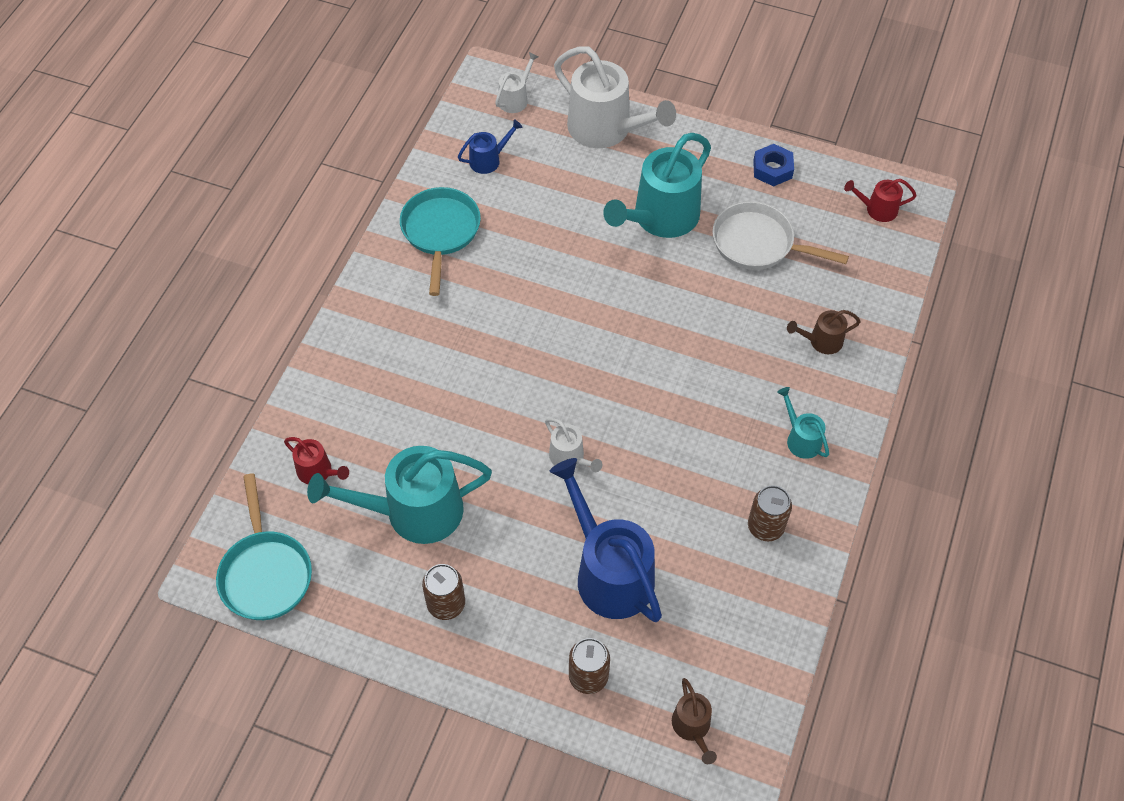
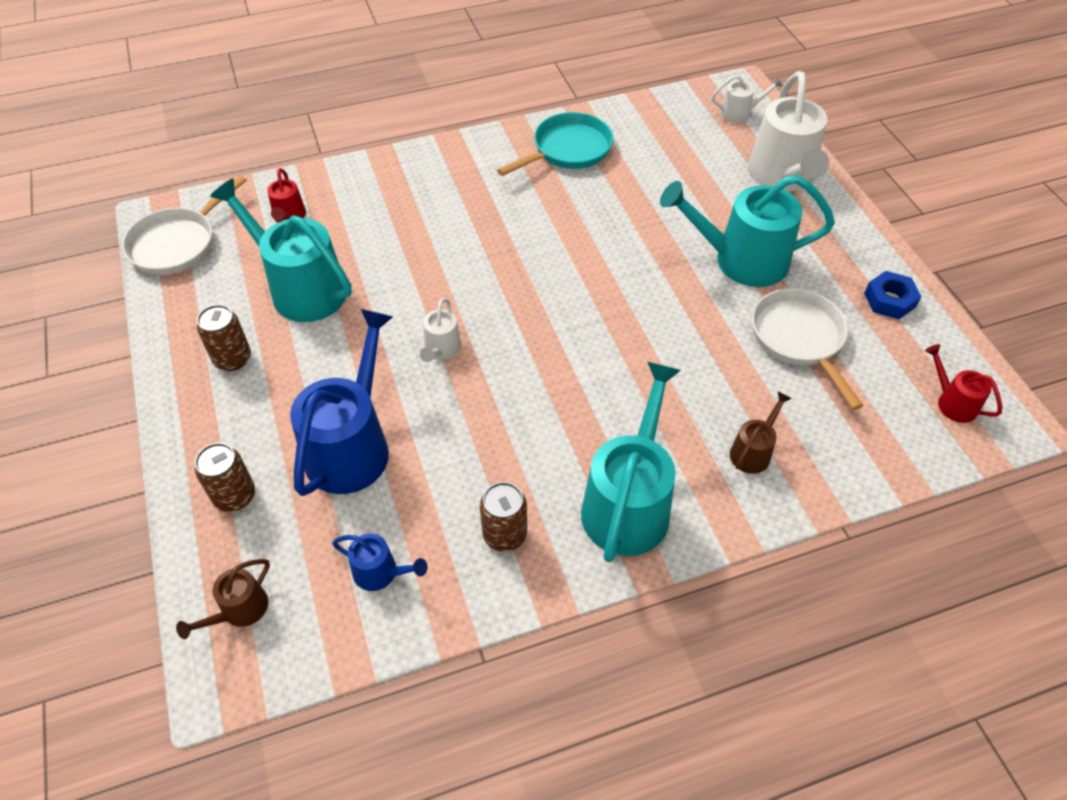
camera: 50 degrees right, 5 degrees down
turquoise pan [216,473,312,620] -> white pan [122,175,247,275]
blue watering can [458,119,523,174] -> blue watering can moved to [332,533,428,591]
turquoise watering can [777,387,829,459] -> turquoise watering can [581,362,681,562], size x2.10
brown watering can [787,310,861,354] -> brown watering can turned 90 degrees clockwise [730,391,792,474]

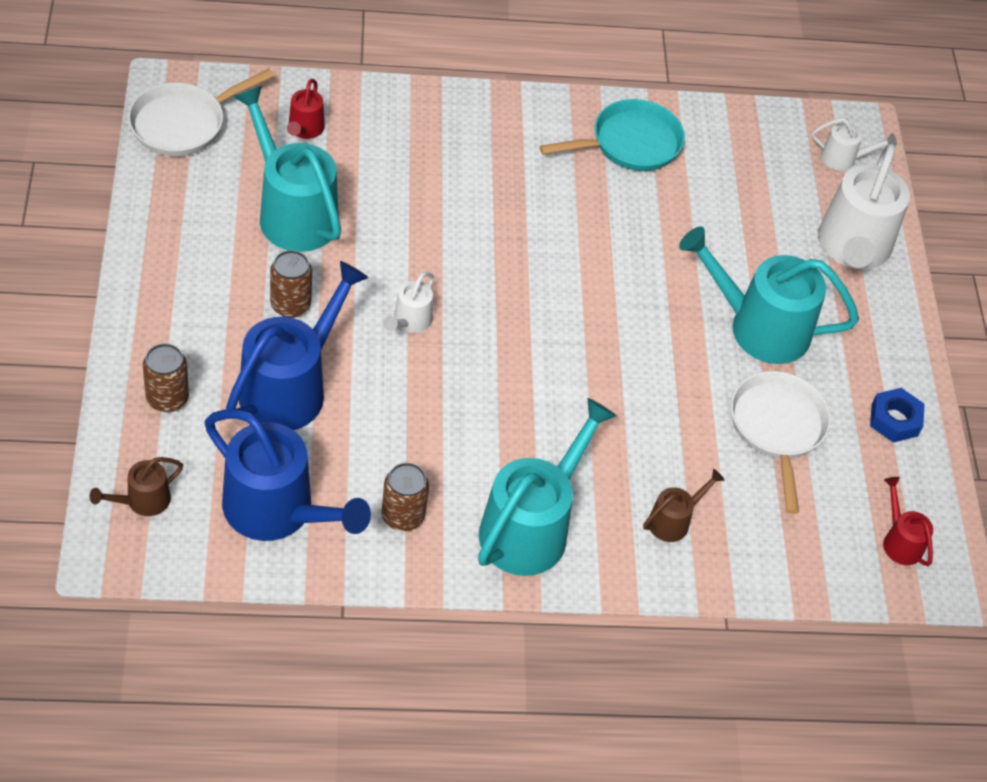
camera: 10 degrees right, 0 degrees up
brown can [197,305,251,371] -> brown can moved to [270,250,312,318]
blue watering can [332,533,428,591] -> blue watering can [205,409,371,541], size x2.10

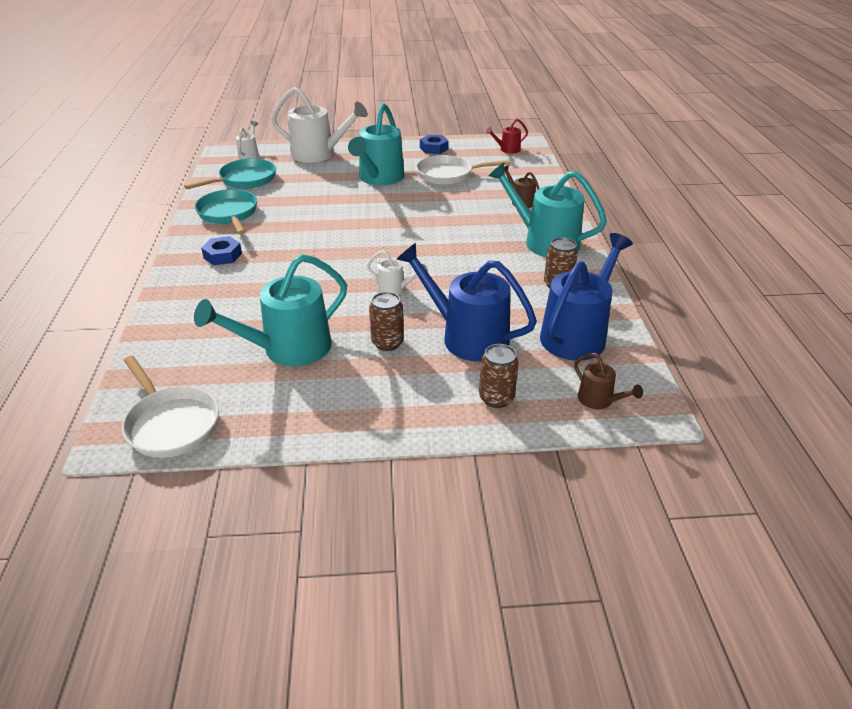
camera: 85 degrees left, 15 degrees down
red watering can [287,79,325,139] -> none
none -> turquoise pan [184,158,276,189]
none -> blue nut [201,236,242,265]

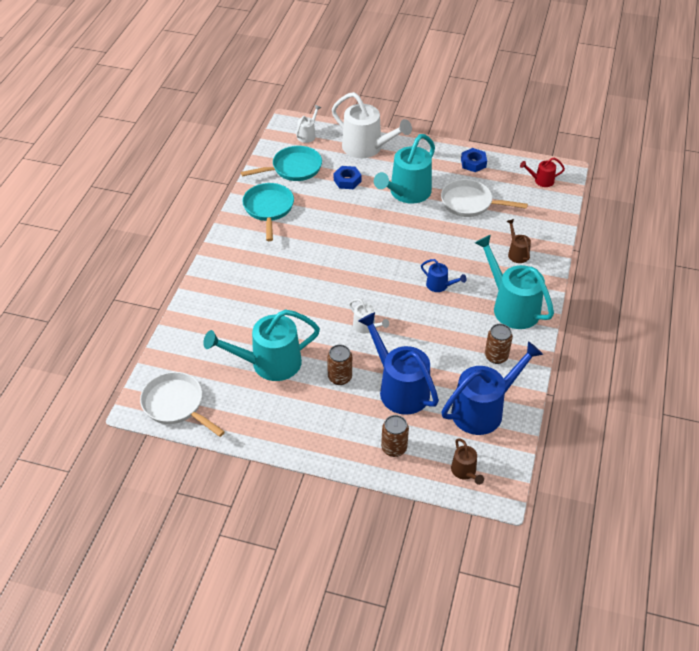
camera: 20 degrees right, 10 degrees up
white pan [122,356,219,458] -> white pan turned 150 degrees clockwise [140,372,225,437]
blue nut [201,236,242,265] -> blue nut moved to [334,166,362,189]
none -> blue watering can [421,259,466,292]

